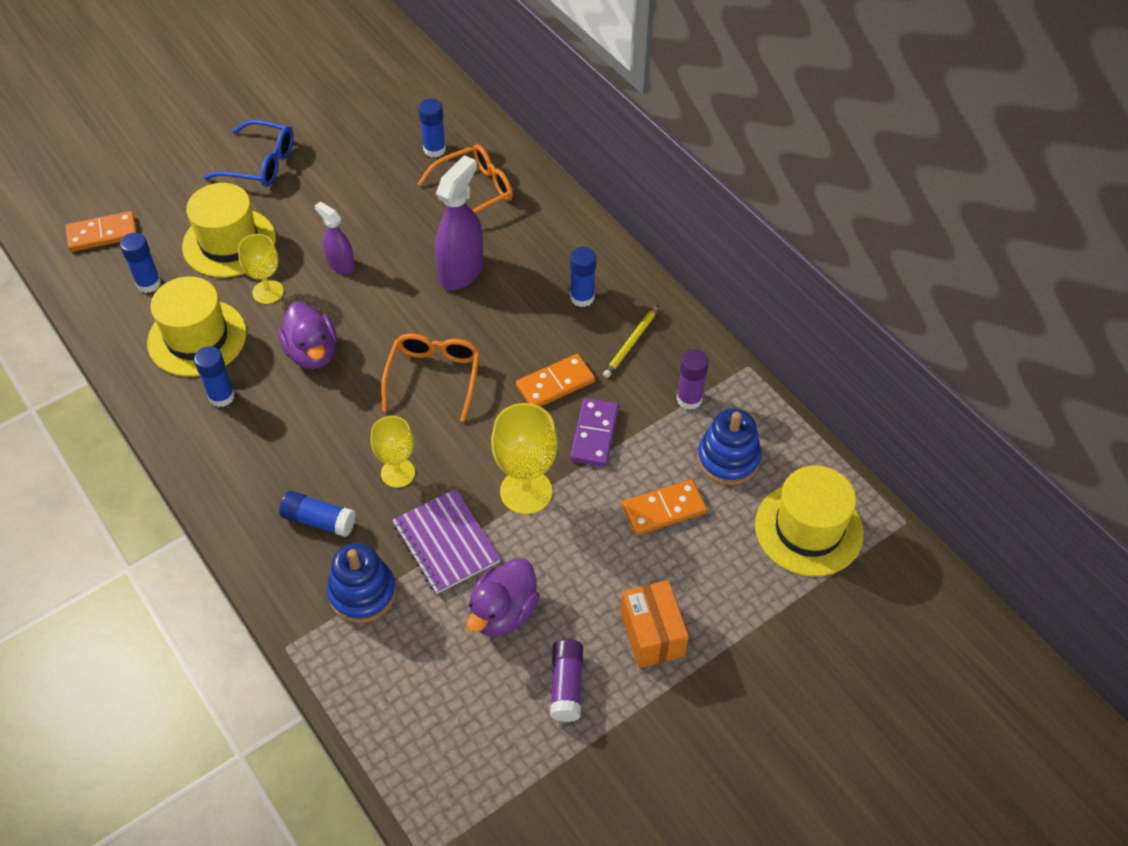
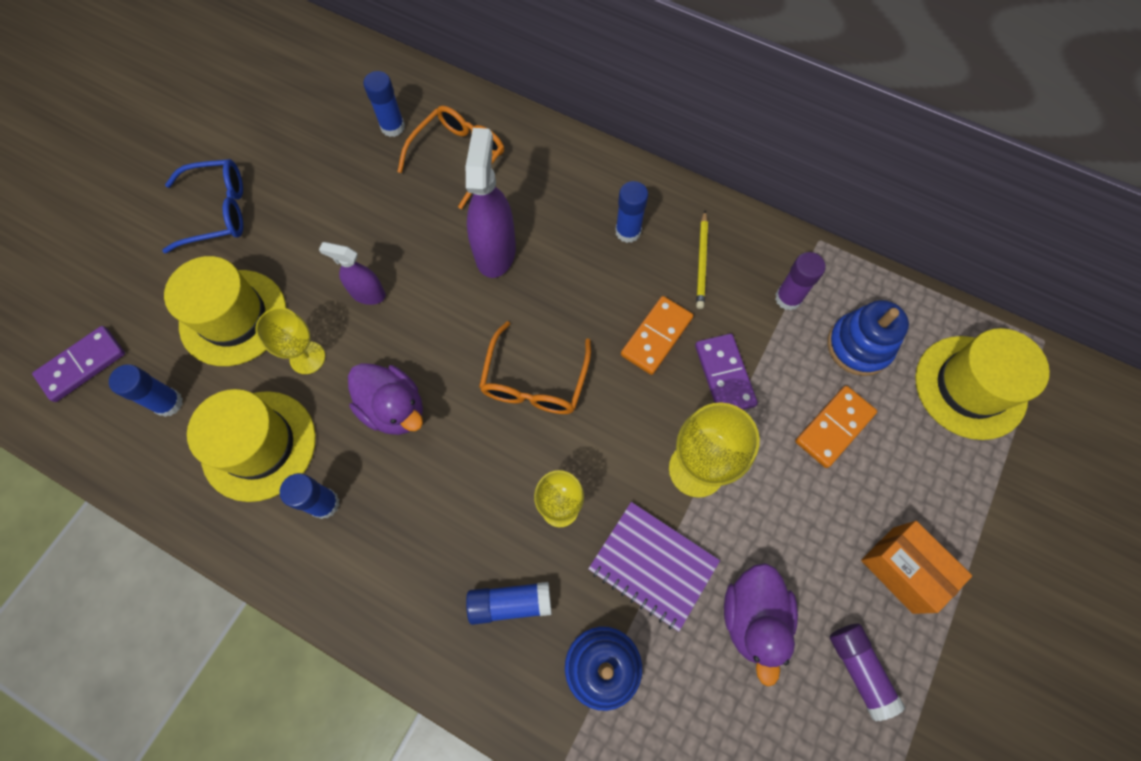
camera: 25 degrees left, 15 degrees up
orange domino [66,211,137,252] -> purple domino [32,326,125,402]
orange glasses [381,333,480,422] -> orange glasses turned 150 degrees counterclockwise [479,321,591,414]

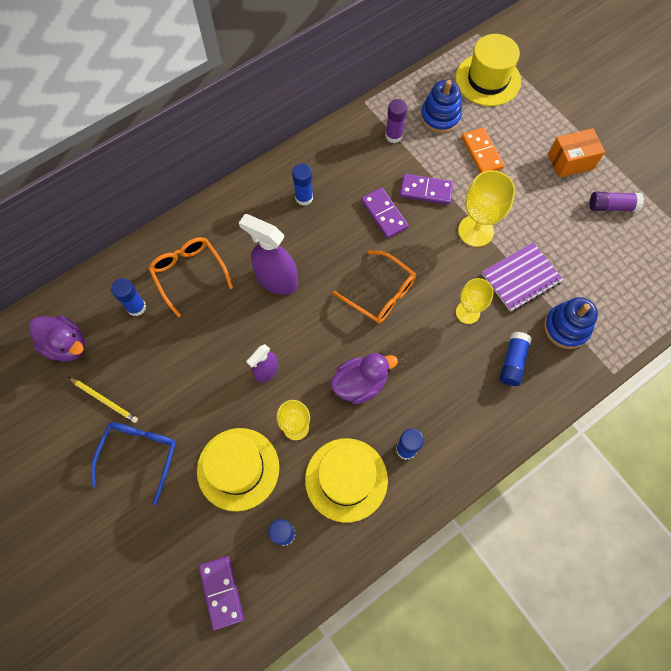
camera: 65 degrees left, 0 degrees up
orange domino [621,296,694,375] -> purple domino [361,187,409,239]
yellow pencil [696,211,708,309] -> yellow pencil moved to [68,377,138,423]
purple duck [724,563,798,686] -> purple duck moved to [29,315,86,362]

